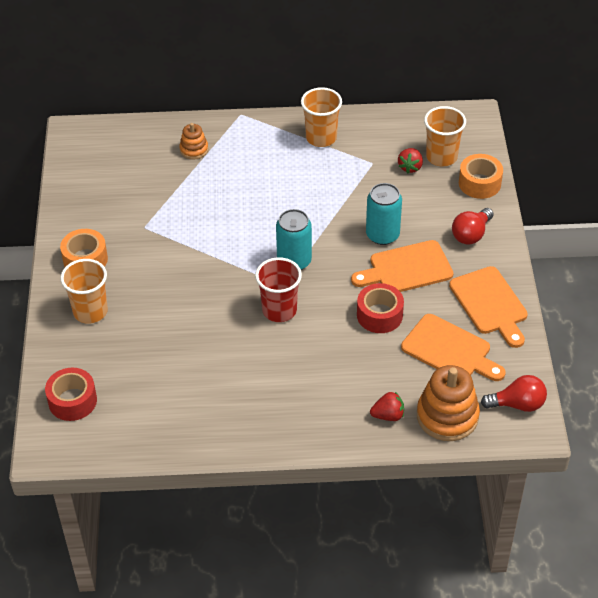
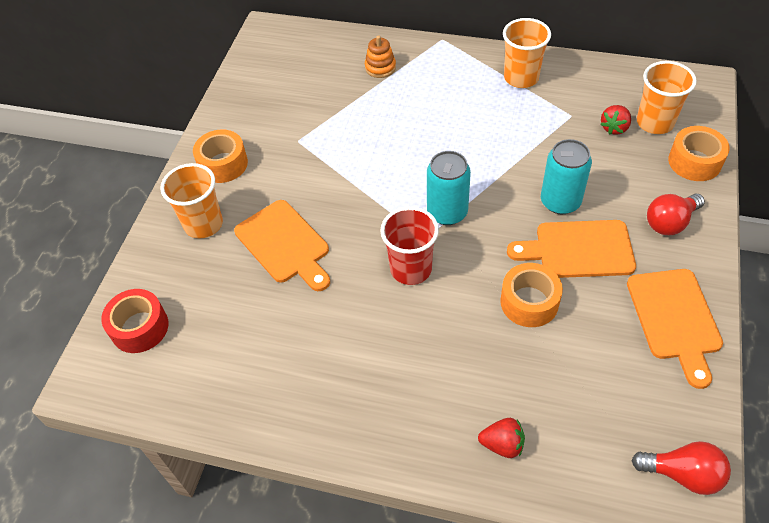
camera: 20 degrees right, 5 degrees up
red tape [357,283,404,333] -> orange tape [500,263,563,327]
orange cutting board [401,314,506,381] -> orange cutting board moved to [234,200,330,291]
orange stacking toy [417,365,480,441] -> none

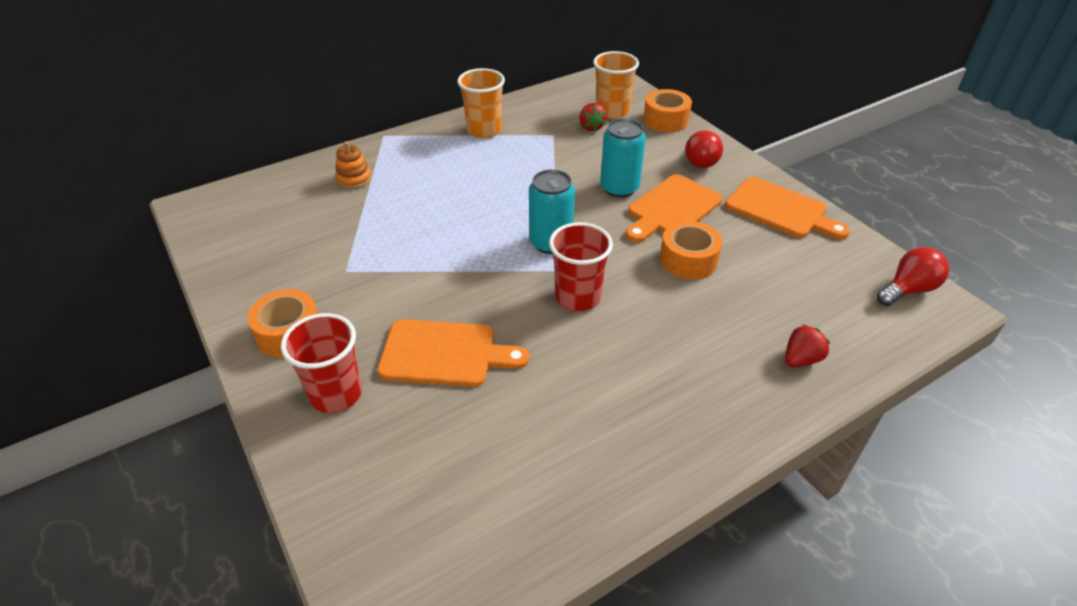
camera: 50 degrees left, 10 degrees down
red tape [101,289,169,353] -> none
orange cup [160,163,223,238] -> red cup [281,313,362,413]

